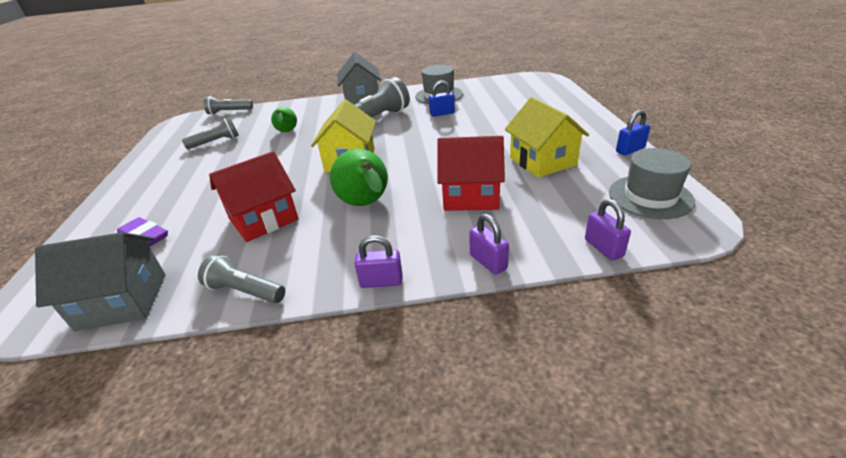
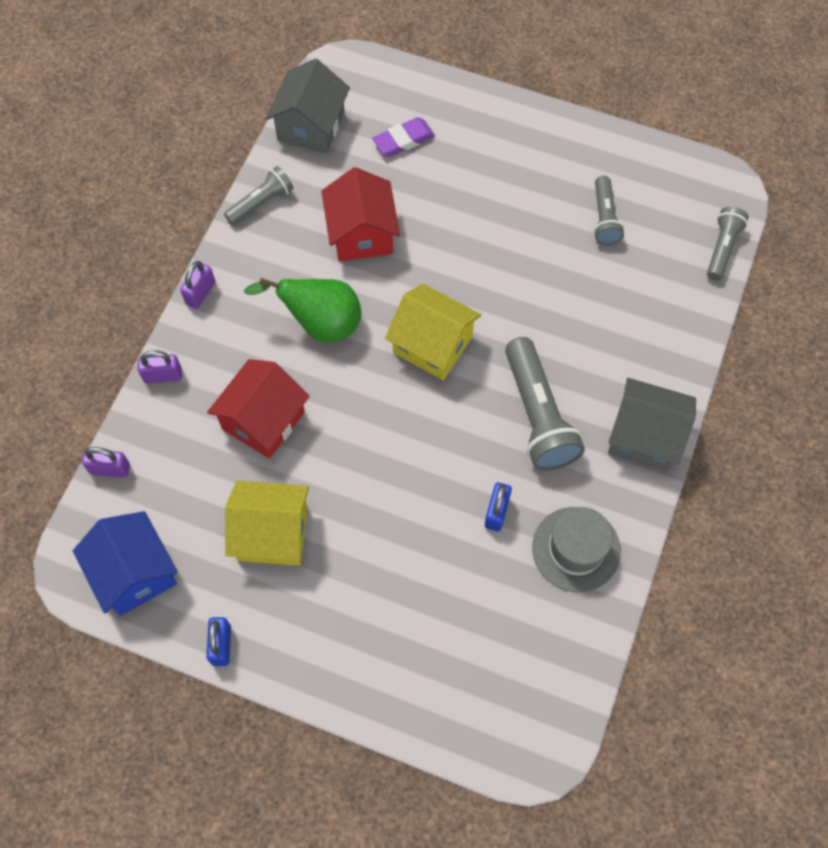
camera: 115 degrees right, 30 degrees up
green pear [271,107,297,132] -> none
grey hat [609,148,695,219] -> blue house [73,511,178,616]

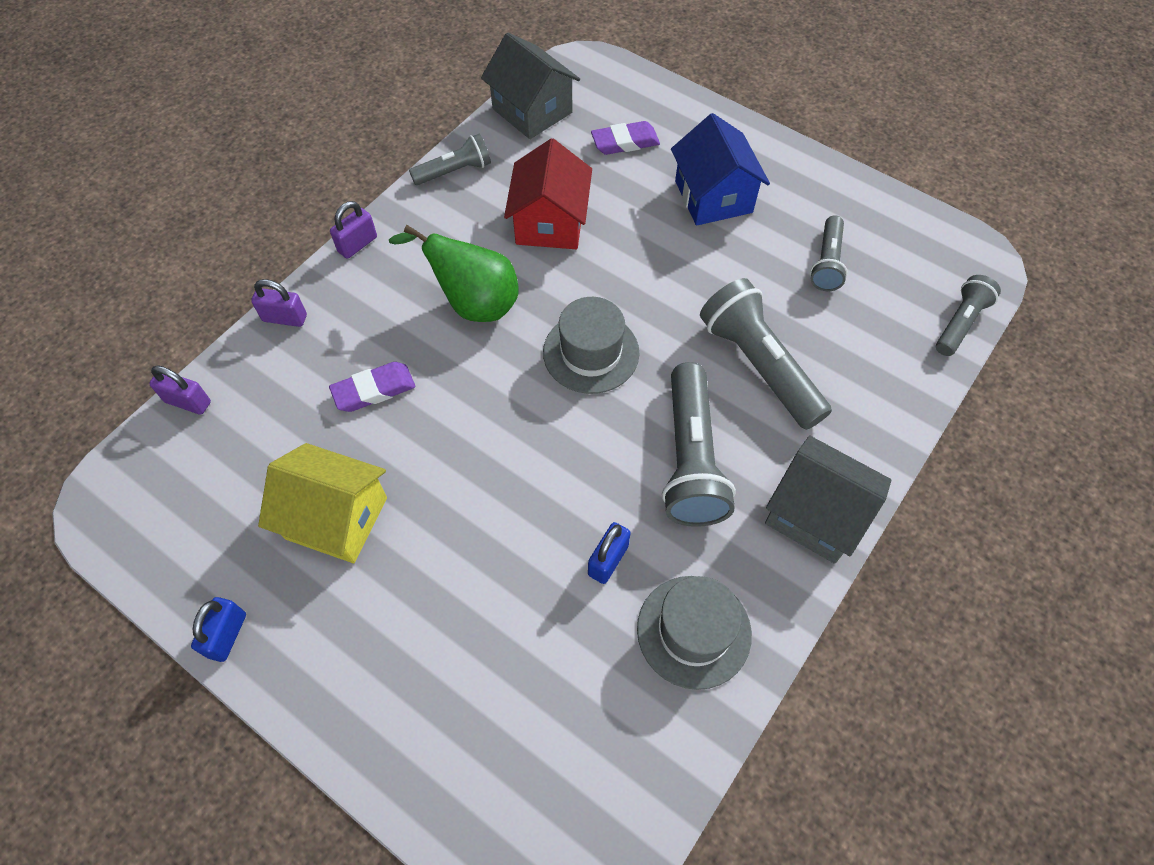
camera: 15 degrees right, 5 degrees down
blue house [73,511,178,616] -> blue house moved to [671,113,770,226]
red house [207,359,310,459] -> purple eraser [329,362,416,412]
grey house [266,59,350,153] -> grey house turned 75 degrees counterclockwise [481,33,580,139]
yellow house [385,284,481,380] -> grey hat [543,297,639,394]
none -> grey flashlight [700,278,832,430]

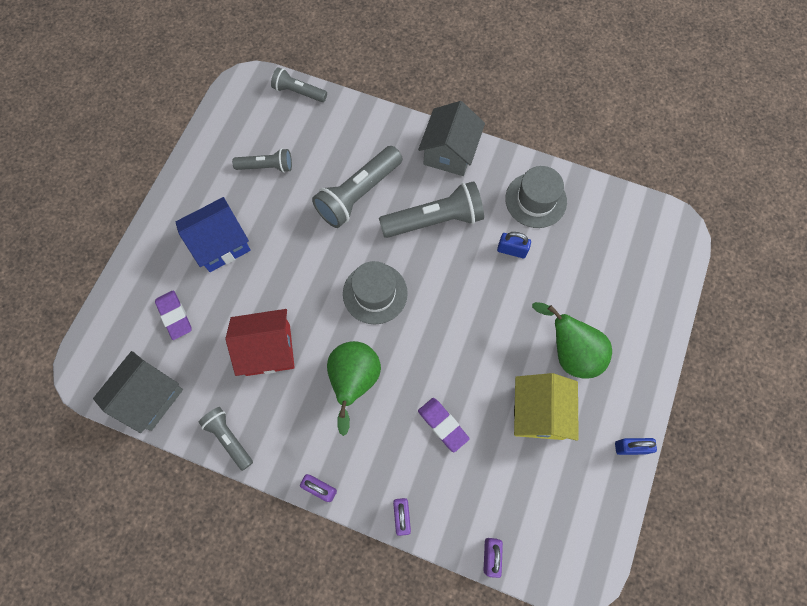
camera: 105 degrees left, 10 degrees up
none -> green pear [532,302,612,378]

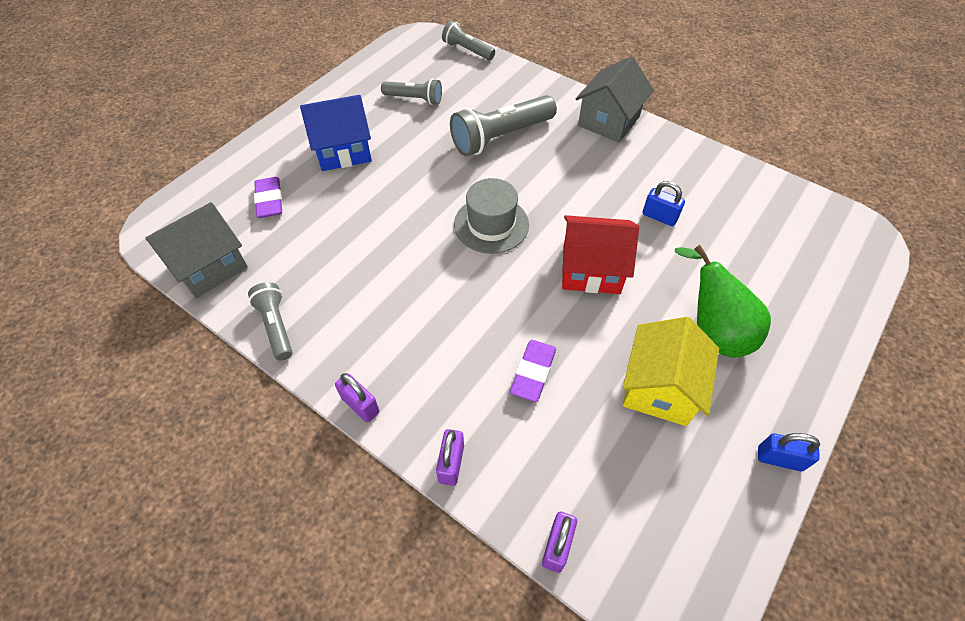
camera: 15 degrees right, 15 degrees down
red house [225,309,295,376] -> red house moved to [562,215,639,294]
green pear [327,341,381,436] -> none
grey flashlight [379,181,484,238] -> none
purple eraser [418,398,470,452] -> purple eraser turned 45 degrees clockwise [510,340,556,402]
grey hat [505,166,567,228] -> none

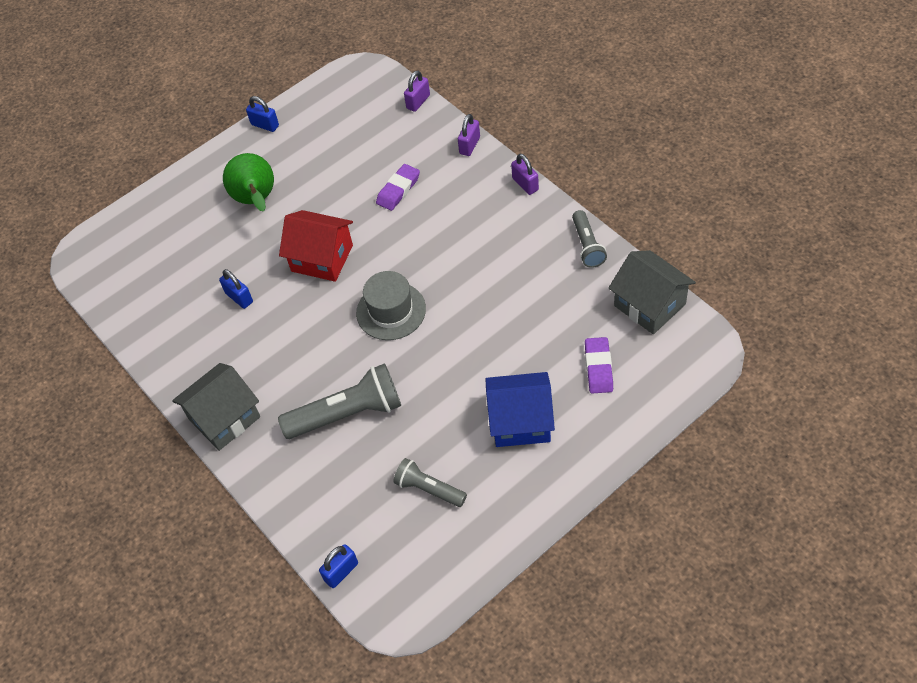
camera: 160 degrees left, 0 degrees up
grey house [146,202,248,298] -> grey house turned 75 degrees clockwise [608,250,696,334]
grey flashlight [442,21,495,60] -> blue padlock [319,544,358,588]
yellow house [623,317,719,426] -> none

